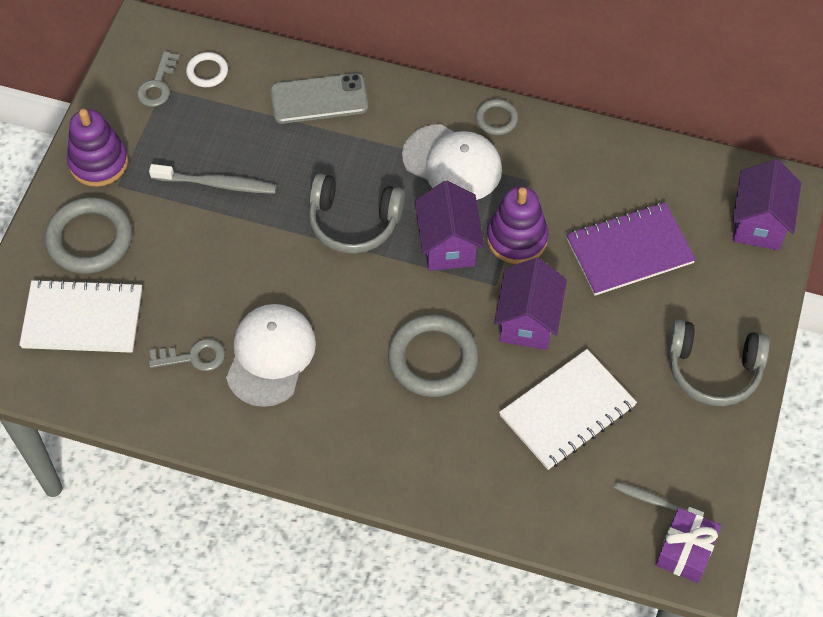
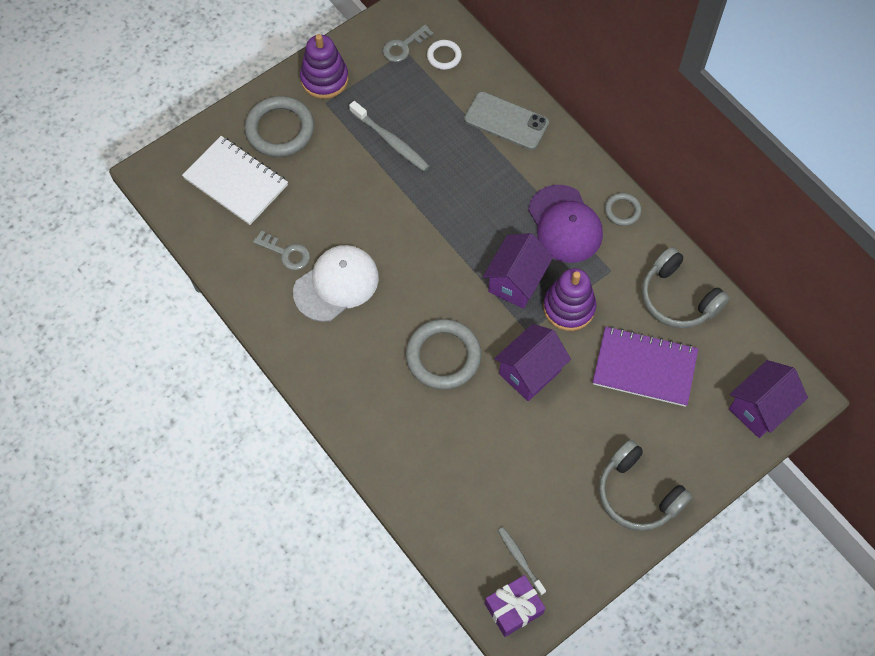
camera: 35 degrees right, 5 degrees up
grey headphones [309,174,405,253] -> grey headphones moved to [642,247,729,328]
white cap [402,124,502,200] -> purple cap [528,185,603,263]
white notebook [499,349,637,470] -> none

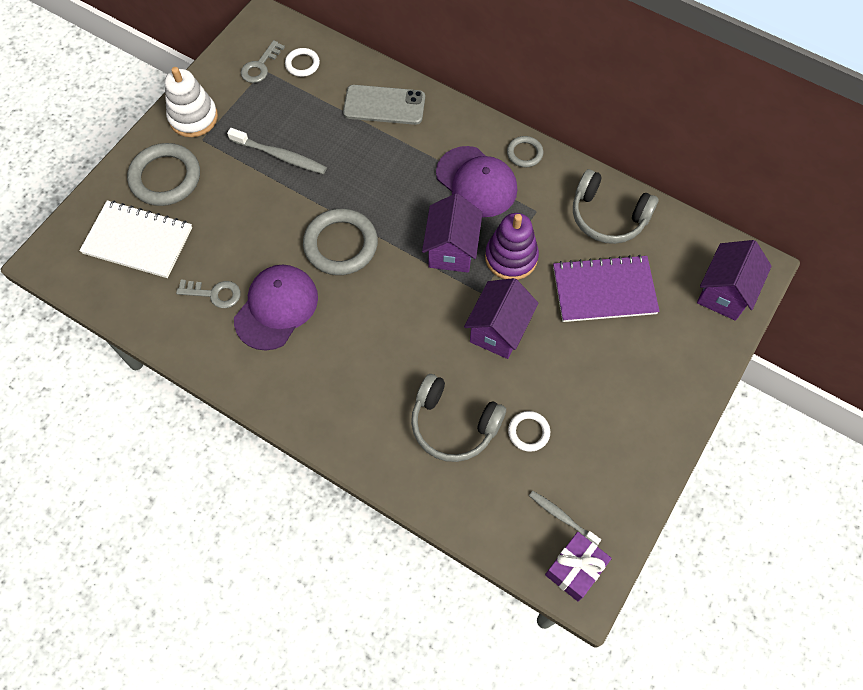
camera: 20 degrees left, 0 degrees up
white cap [293,245,379,322] -> purple cap [234,265,318,350]
purple stacking toy [300,34,349,99] -> white stacking toy [165,67,218,137]
grey ring [406,319,481,390] -> grey ring moved to [303,208,378,275]
grey headphones [599,440,692,531] -> grey headphones moved to [411,374,506,462]
none -> white ring [508,411,550,452]

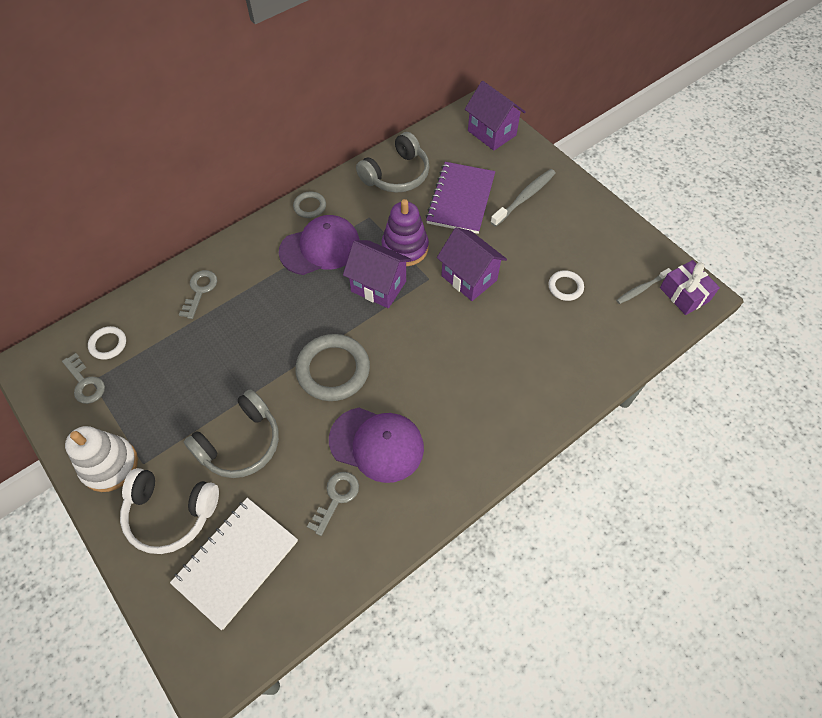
camera: 70 degrees left, 5 degrees down
grey ring [127,143,200,206] -> white headphones [120,468,219,554]
grey toothbrush [227,128,327,174] -> grey toothbrush moved to [491,169,556,227]
purple cap [234,265,318,350] -> purple cap turned 150 degrees clockwise [329,408,424,483]
grey phone [343,85,425,125] -> grey key [179,270,217,319]
grey headphones [411,374,506,462] -> grey headphones moved to [184,389,279,478]

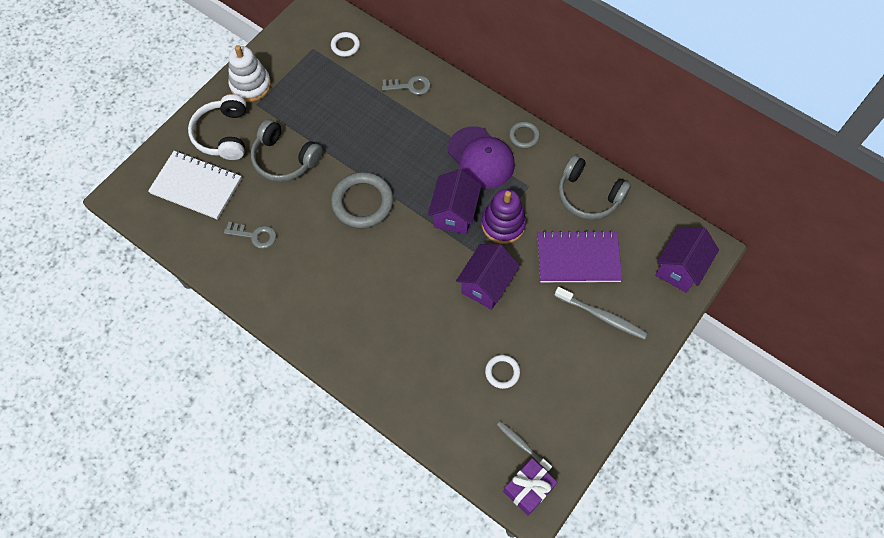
camera: 75 degrees right, 5 degrees up
grey key [62,353,105,404] -> none
purple cap [329,408,424,483] -> none

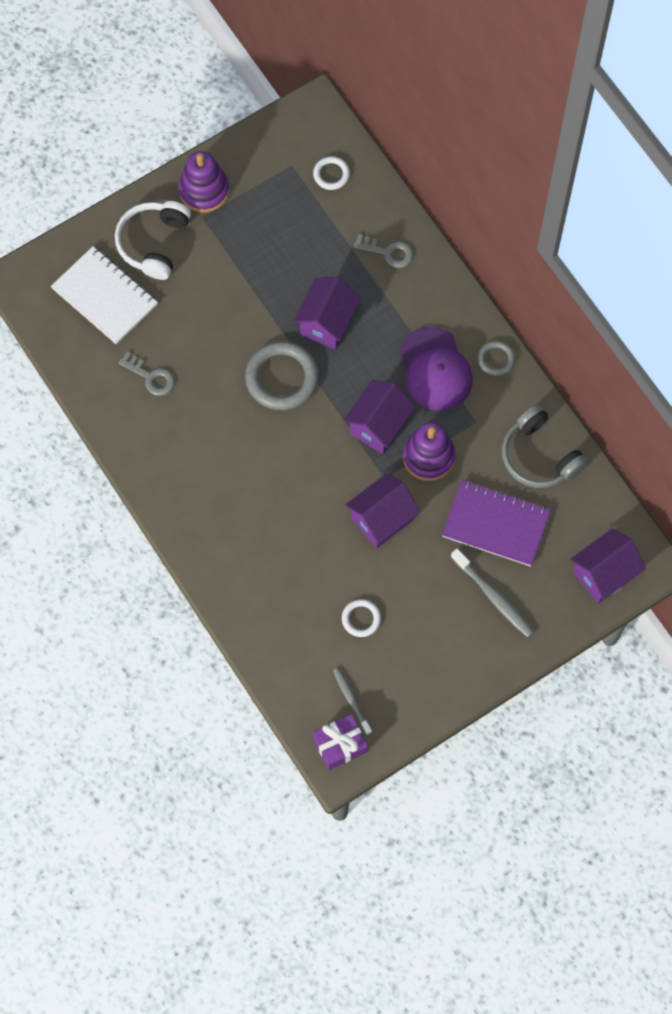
camera: 20 degrees right, 5 degrees up
white stacking toy [229,45,271,102] -> purple stacking toy [179,151,229,213]
grey headphones [251,119,323,182] -> none
none -> purple house [293,277,361,350]

